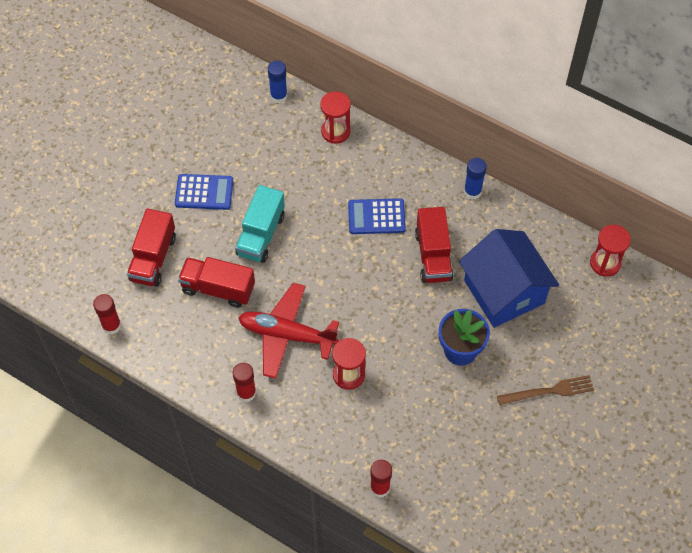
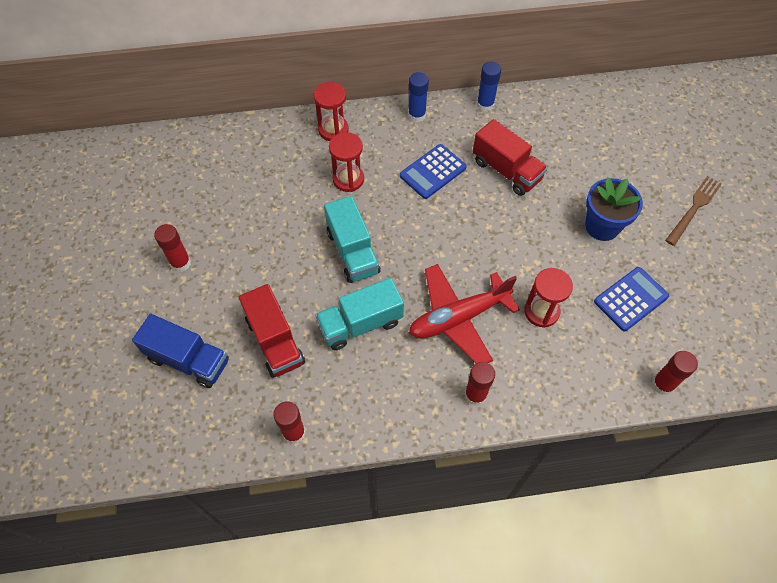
camera: 40 degrees left, 0 degrees up
blue calculator [175,174,233,210] -> blue calculator moved to [594,267,669,331]
red truck [178,257,255,308] -> turquoise truck [315,278,404,350]
blue glue stick [268,61,288,103] -> blue glue stick moved to [408,72,429,123]
blue house [459,229,559,328] -> none
red hourglass [590,225,631,277] -> red hourglass moved to [329,132,364,192]
none -> blue truck [132,314,229,388]
none -> red glue stick [154,224,191,272]

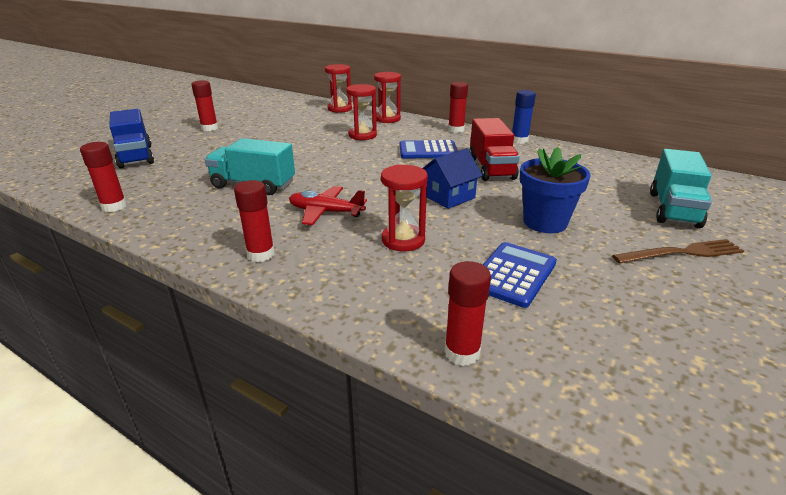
camera: 40 degrees right, 30 degrees down
red truck [239,284,305,378] -> none
turquoise truck [324,196,380,283] -> turquoise truck moved to [650,149,712,228]
blue glue stick [408,72,429,123] -> red glue stick [448,82,468,133]
red plane [409,264,520,363] -> red plane [289,186,367,225], size x0.63
blue calculator [594,267,669,331] -> blue calculator turned 60 degrees counterclockwise [483,242,557,308]
none -> red hourglass [325,64,352,113]
none -> blue house [423,148,483,209]

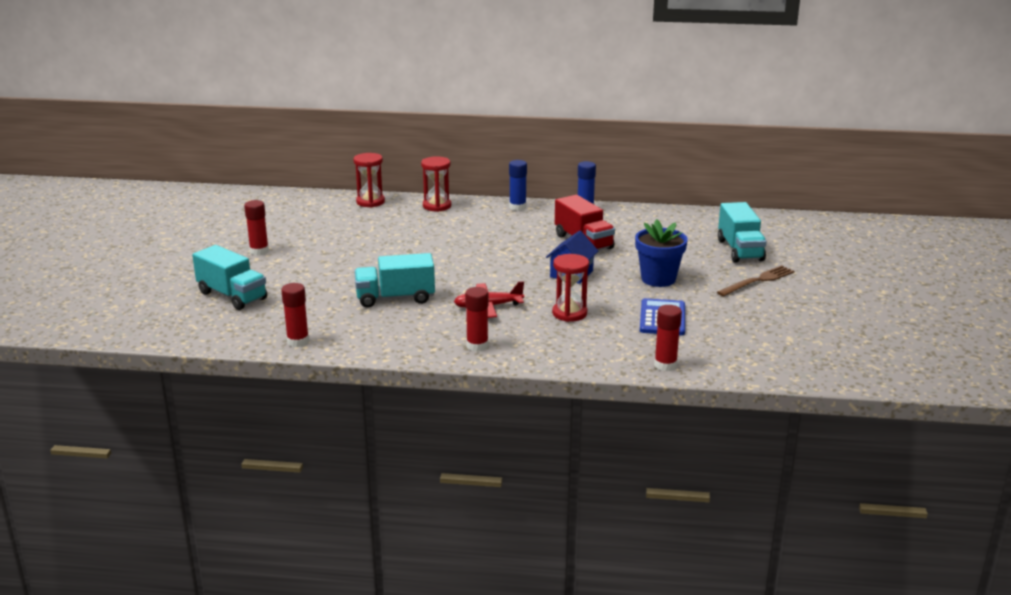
camera: 25 degrees left, 5 degrees down
blue truck [109,109,154,168] -> turquoise truck [192,245,267,310]
red hourglass [346,84,377,140] -> none
blue calculator [400,140,458,159] -> none
red glue stick [448,82,468,133] -> blue glue stick [509,160,527,211]

